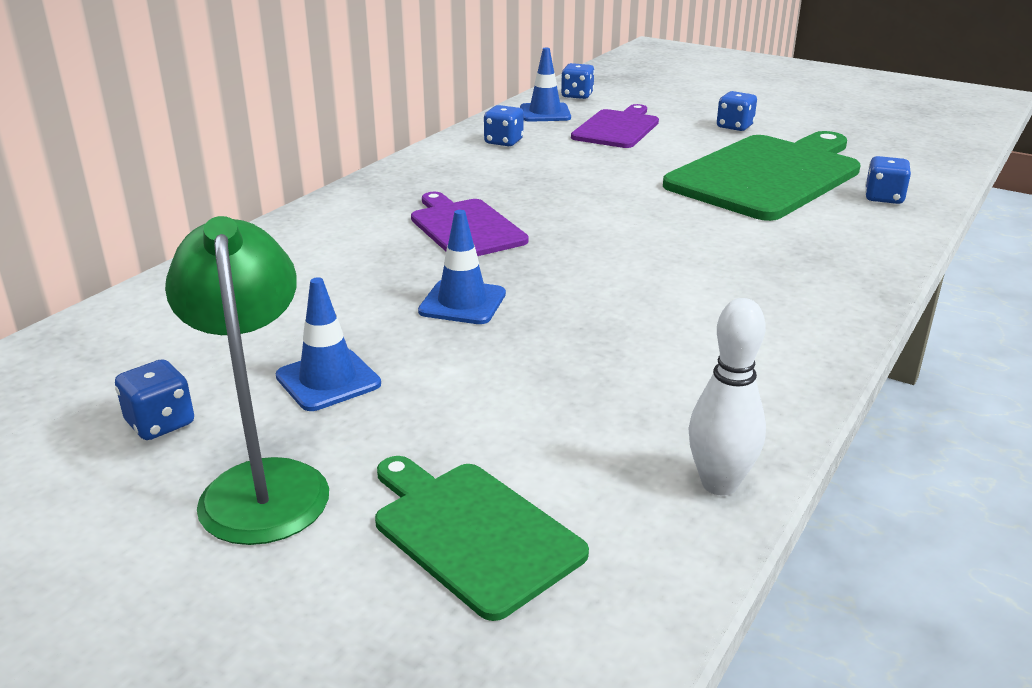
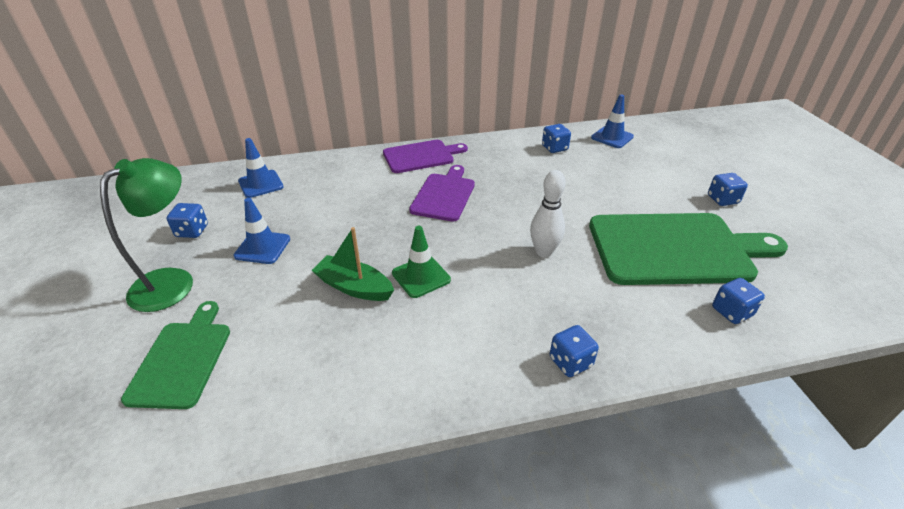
camera: 45 degrees right, 10 degrees up
blue traffic cone [418,210,506,324] -> blue traffic cone moved to [238,138,283,198]
blue dice [561,63,595,99] -> blue dice moved to [550,325,599,377]
purple cutting board [571,104,659,148] -> purple cutting board moved to [383,140,468,173]
white bowling pin [688,298,766,496] -> white bowling pin moved to [530,170,566,257]
none -> green boat [312,227,394,301]
none -> green traffic cone [392,226,451,298]

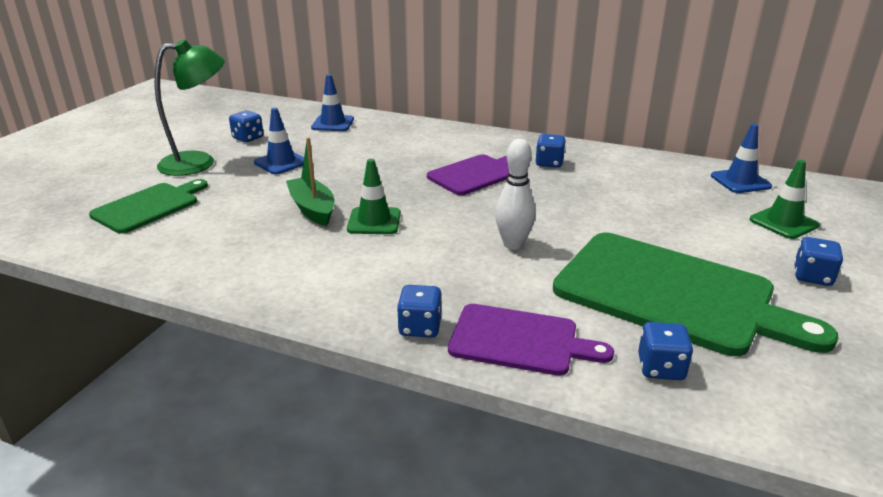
camera: 35 degrees right, 10 degrees down
purple cutting board [383,140,468,173] -> purple cutting board moved to [448,304,614,376]
blue dice [542,124,571,153] -> blue dice moved to [535,134,566,168]
none -> green traffic cone [750,160,819,239]

